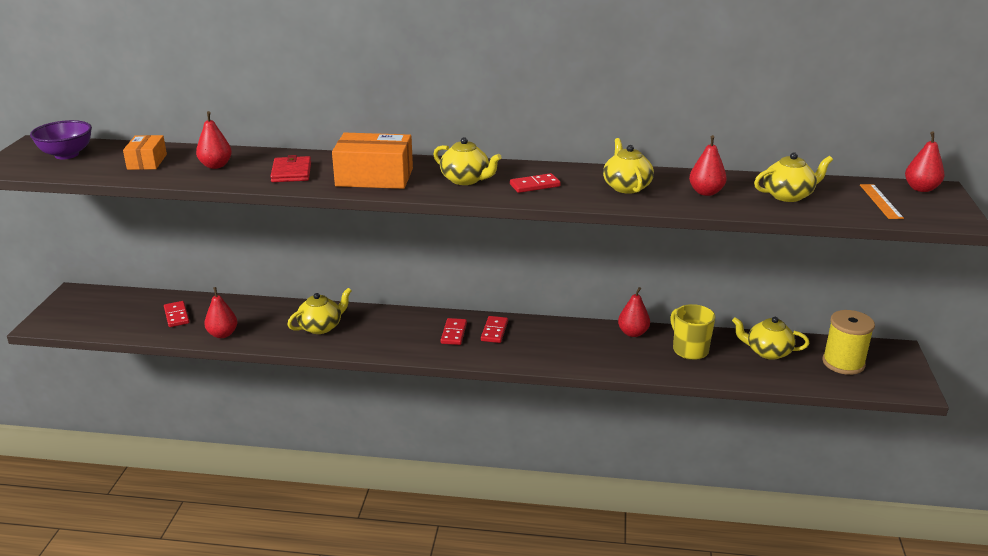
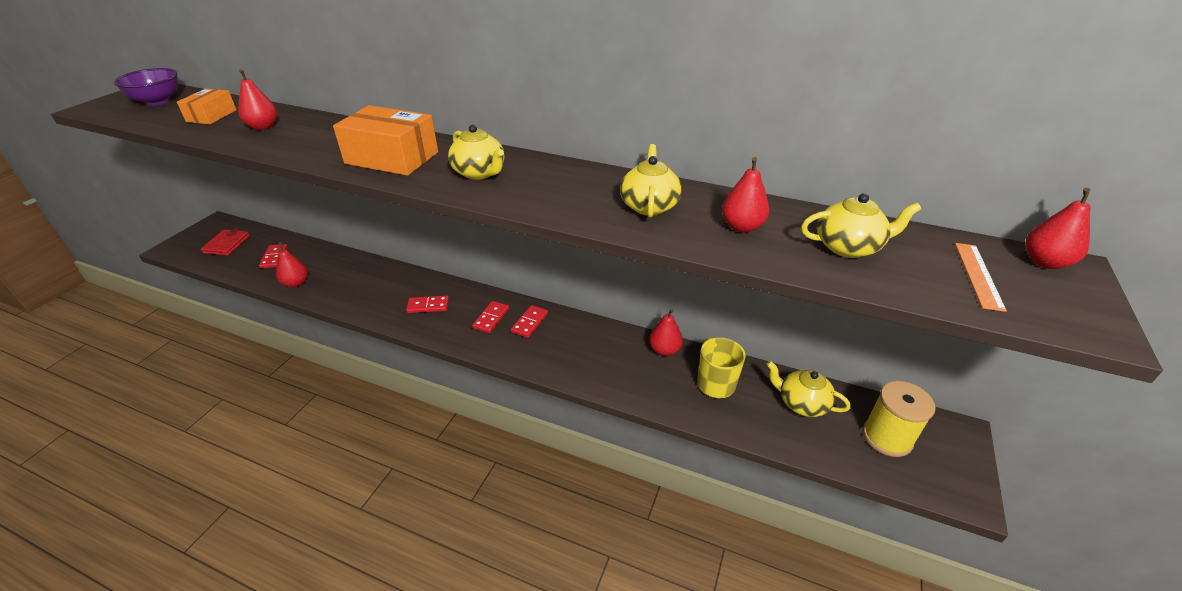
camera: 15 degrees right, 10 degrees up
red wallet [270,155,311,182] -> red wallet moved to [201,229,250,256]
yellow teapot [287,288,351,334] -> none
red domino [510,173,561,193] -> red domino moved to [406,296,449,313]

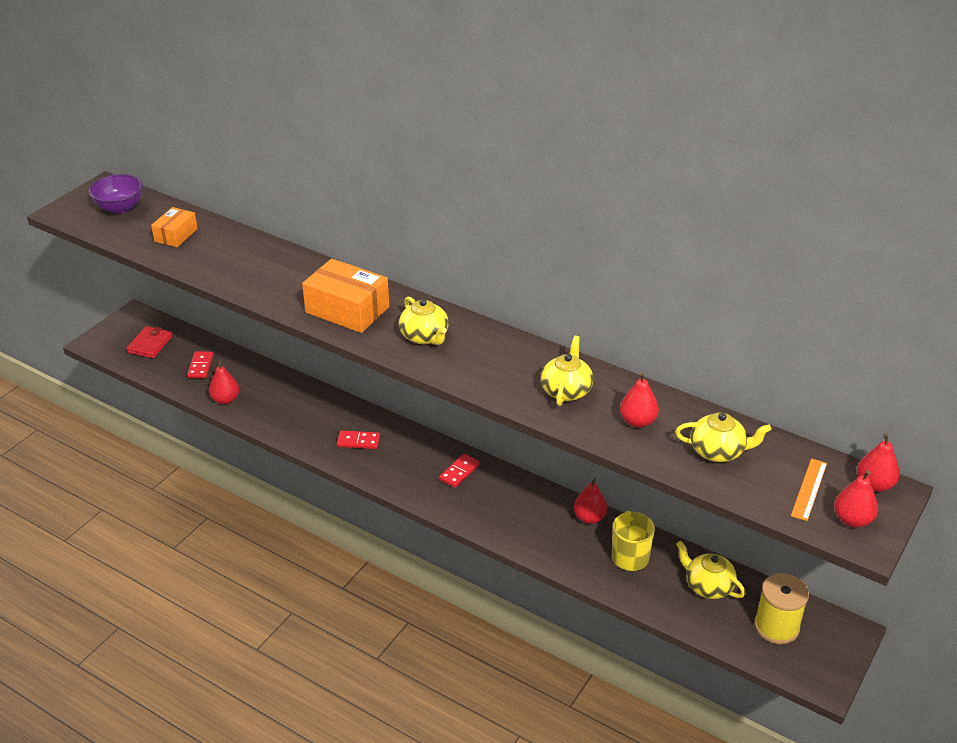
camera: 10 degrees right, 0 degrees up
red pear [238,69,277,130] -> red pear moved to [834,470,878,528]
red domino [472,301,509,333] -> none

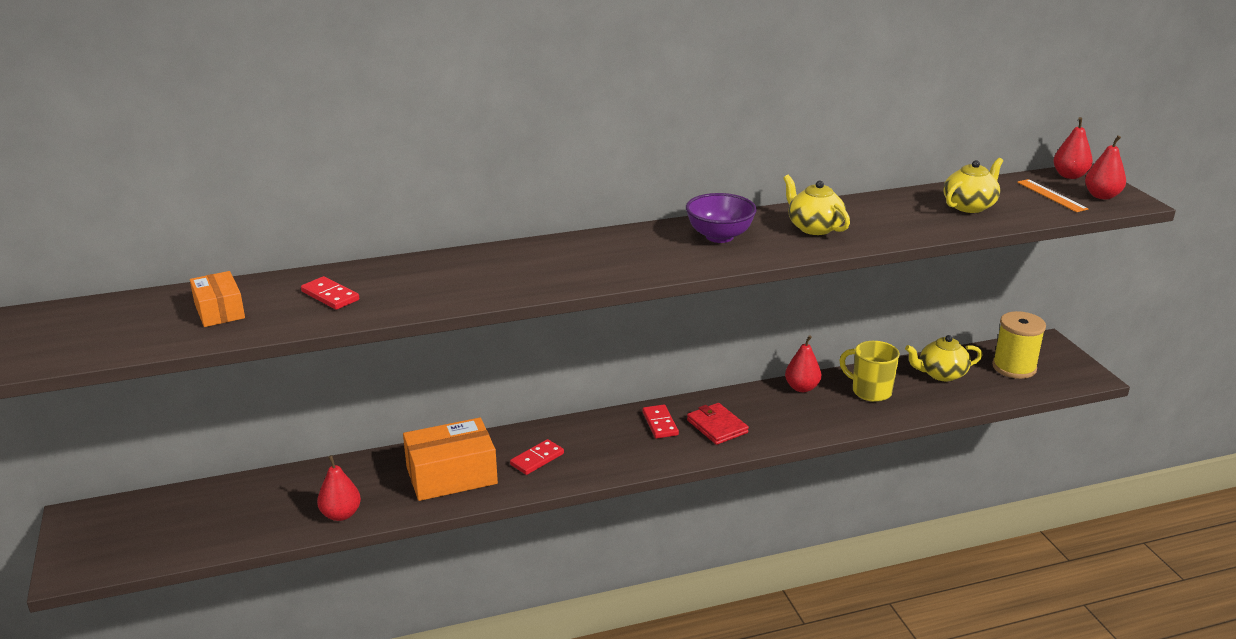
camera: 50 degrees left, 10 degrees down
purple bowl [89,174,143,214] -> purple bowl moved to [686,193,757,243]
red wallet [126,326,173,358] -> red wallet moved to [687,403,749,445]
red domino [187,351,213,378] -> red domino moved to [301,276,359,310]
orange box [302,258,389,333] -> orange box moved to [403,418,498,501]
yellow teapot [399,296,449,345] -> none
red pear [620,372,659,428] -> none

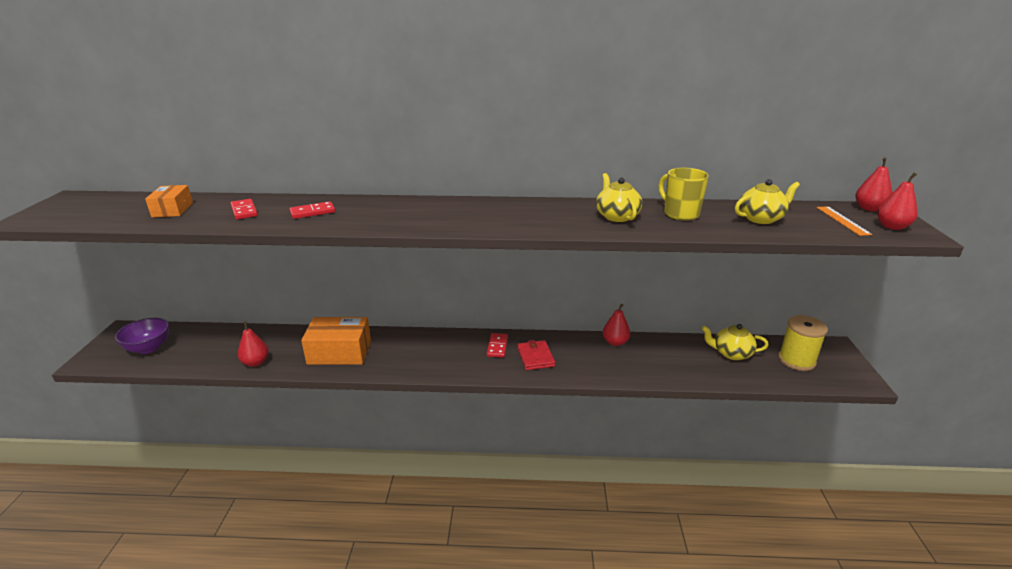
camera: 20 degrees right, 0 degrees up
red domino [510,439,564,475] -> red domino moved to [290,201,335,219]
purple bowl [686,193,757,243] -> purple bowl moved to [115,318,169,354]
yellow mug [839,341,900,402] -> yellow mug moved to [658,168,709,221]

